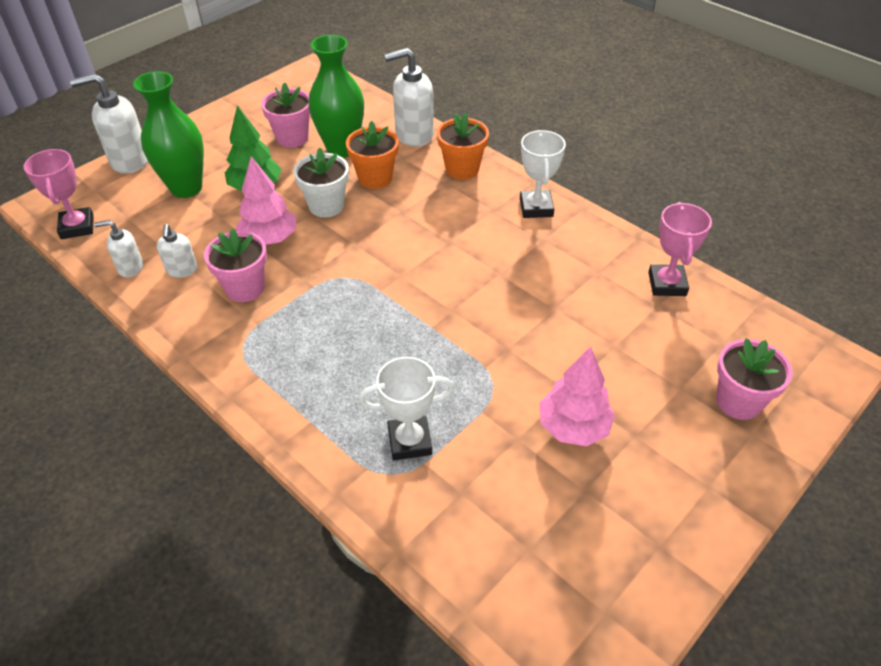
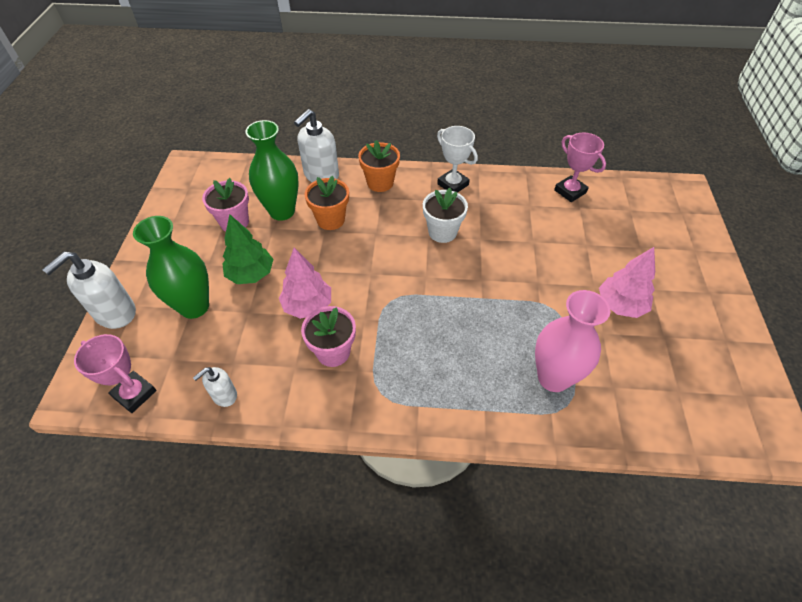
camera: 40 degrees left, 5 degrees up
white soap dispenser [157,224,197,278] -> none
white flower pot [293,148,349,218] -> white flower pot moved to [423,188,468,243]
white trophy [359,357,454,460] -> pink vase [535,290,610,392]
pink flower pot [716,338,793,420] -> none

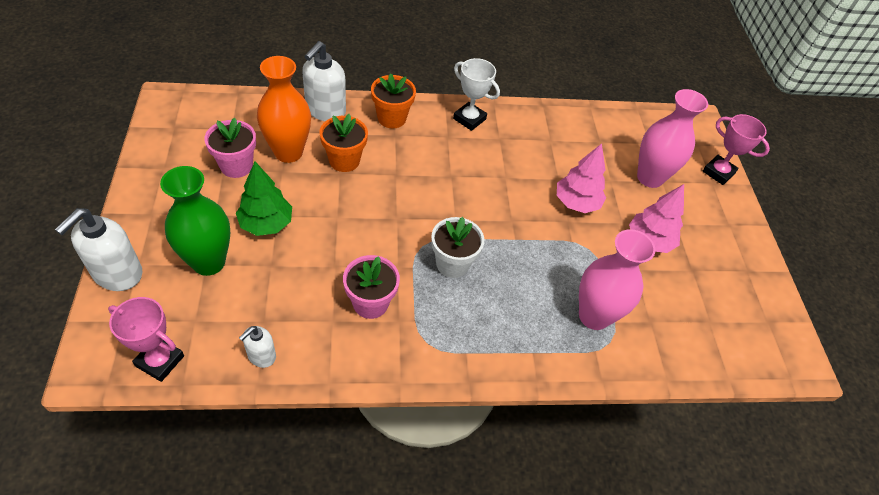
camera: 15 degrees left, 0 degrees up
green vase [245,120,299,221] -> orange vase [257,56,311,163]
pink tree [279,248,331,319] -> pink tree moved to [557,143,606,213]
white flower pot [423,188,468,243] -> white flower pot moved to [431,217,484,278]
pink trophy [554,132,606,202] -> pink trophy moved to [703,114,770,185]
none -> pink vase [637,89,708,188]

